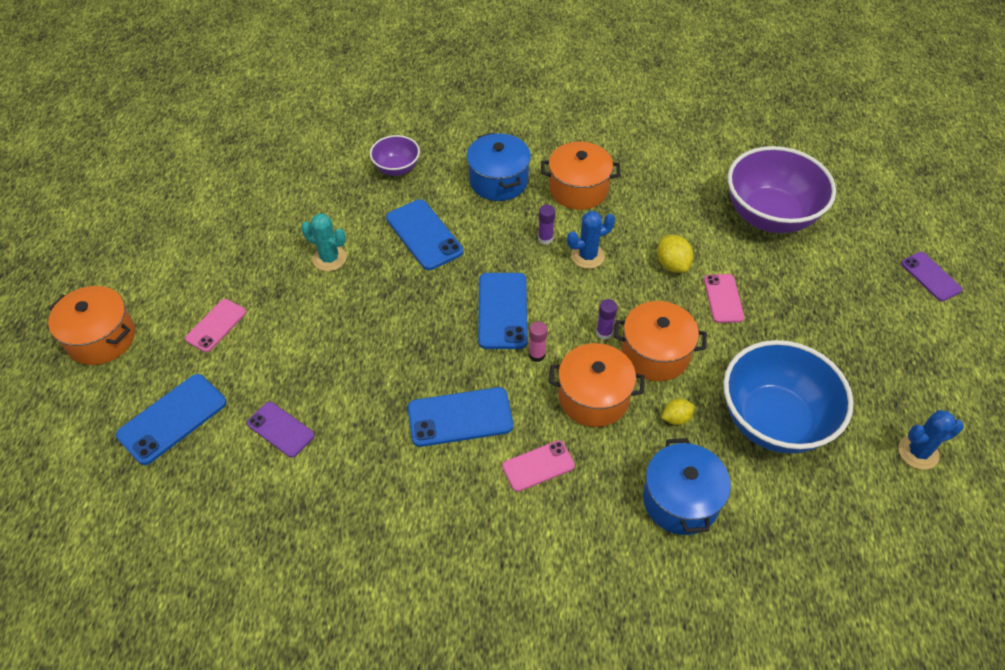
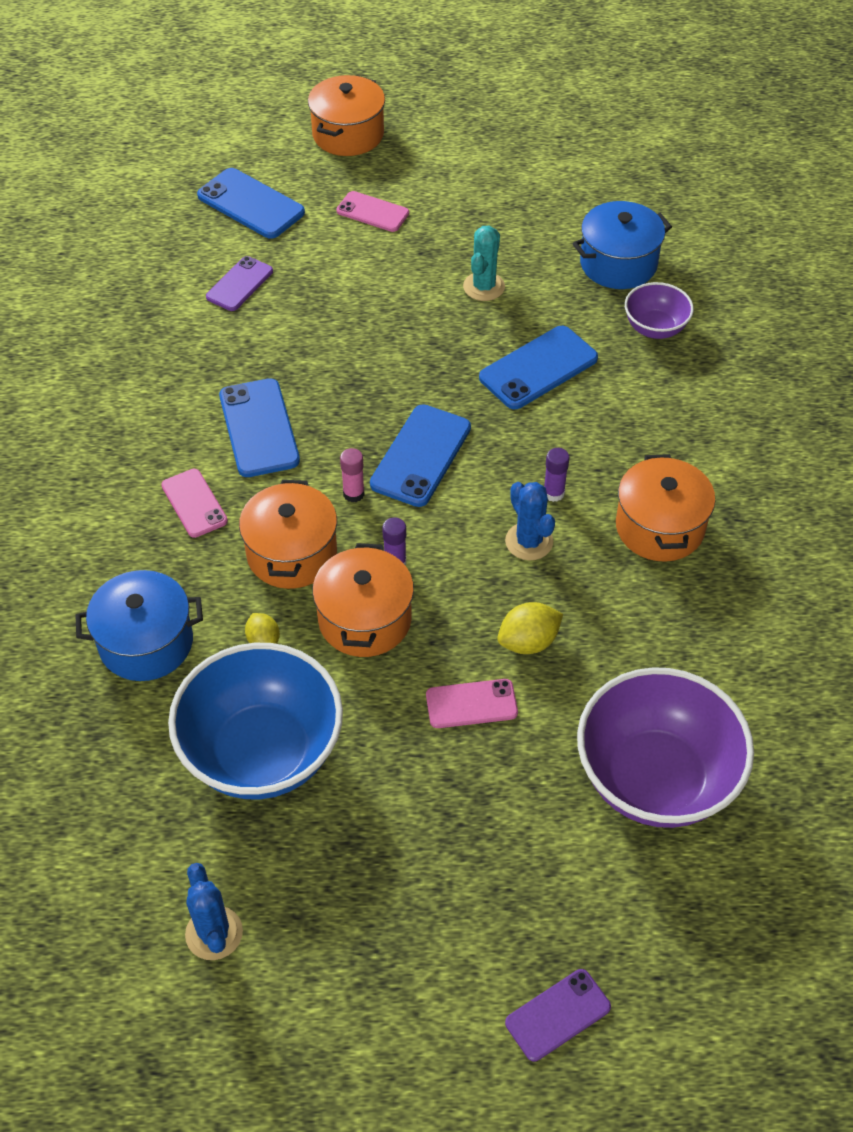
camera: 85 degrees right, 0 degrees up
blue pot [467,133,531,201] -> blue pot moved to [572,201,672,289]
blue phone [478,273,528,349] -> blue phone turned 60 degrees counterclockwise [370,404,471,507]

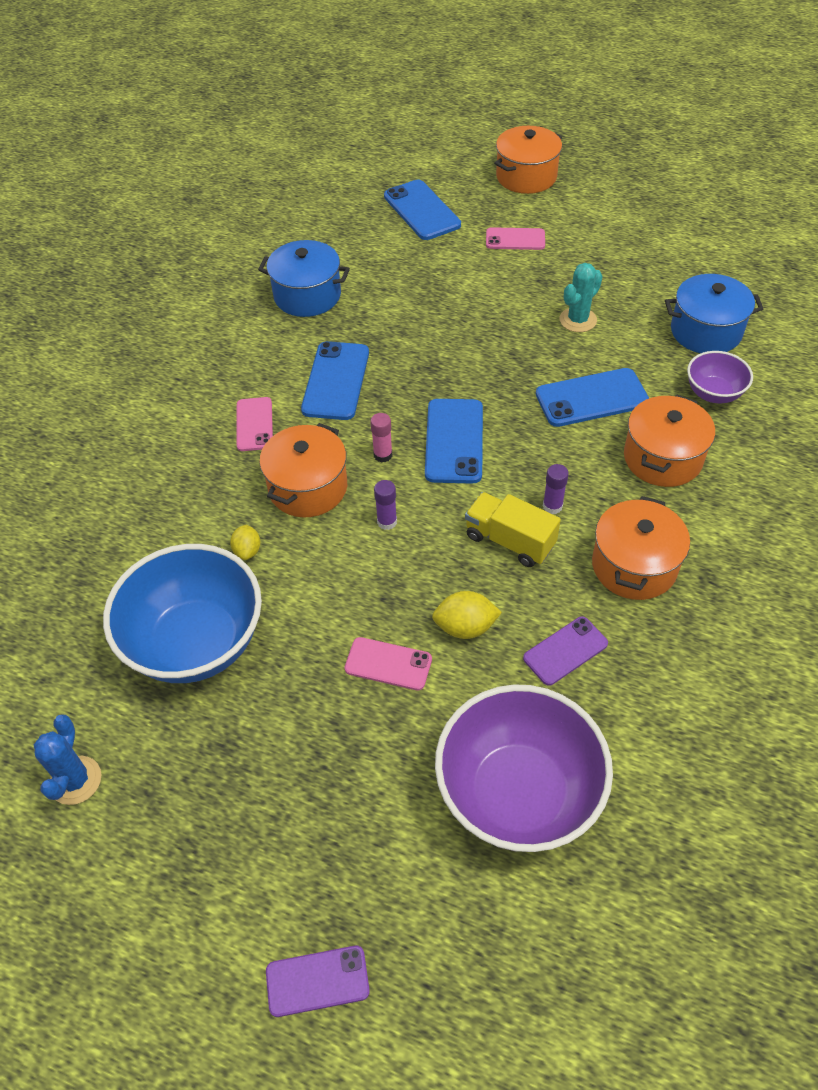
camera: 25 degrees right, 0 degrees up
blue pot [75,570,203,681] -> blue pot moved to [258,240,350,317]
purple phone [206,256,273,311] -> purple phone moved to [523,617,608,686]
orange pot [312,543,414,657] -> orange pot moved to [624,394,715,487]
pink phone [336,191,409,232] -> pink phone turned 45 degrees counterclockwise [486,227,545,250]
blue phone [370,404,471,507] -> blue phone turned 45 degrees counterclockwise [425,399,483,484]
blue cactus [505,482,555,560] -> yellow truck [465,492,561,567]

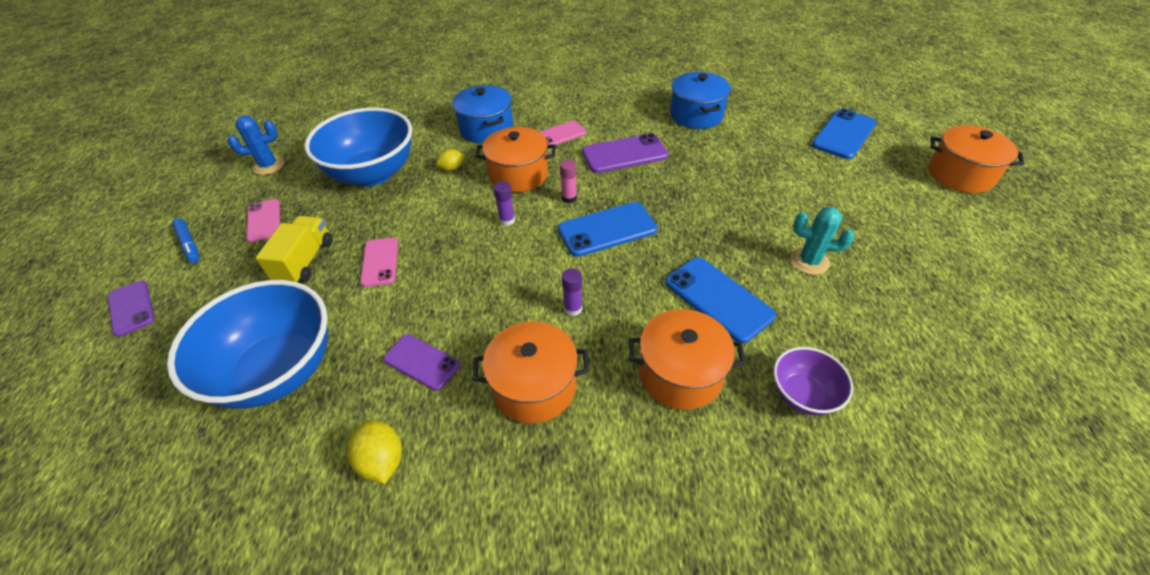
camera: 65 degrees right, 5 degrees down
blue phone [301,341,369,420] -> purple phone [582,133,669,173]
yellow lemon [432,591,502,639] -> yellow lemon moved to [347,420,402,484]
purple bowl [435,684,613,852] -> blue bowl [167,280,328,408]
yellow truck [465,492,561,567] -> yellow truck moved to [256,216,332,282]
pink phone [486,227,545,250] -> pink phone moved to [247,199,280,243]
blue pot [665,274,763,354] -> blue pot moved to [453,85,513,144]
none -> blue marker [172,218,200,263]

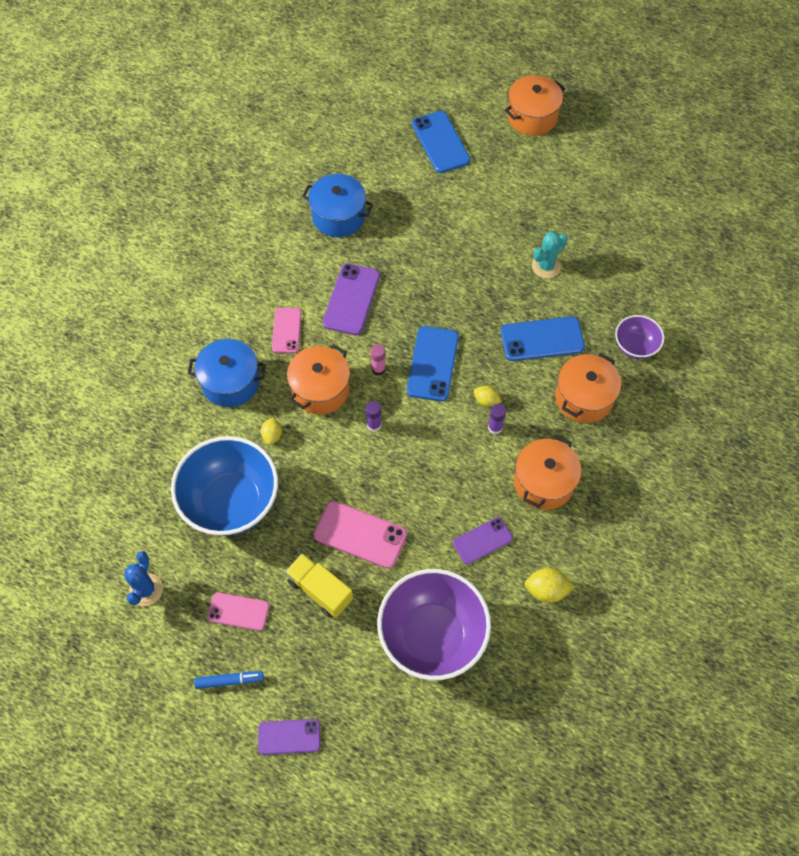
camera: 60 degrees left, 15 degrees up
blue bowl [167,280,328,408] -> purple bowl [377,569,491,680]
pink phone [360,238,398,287] -> pink phone [314,501,407,569], size x1.55
none -> yellow lemon [474,386,502,407]

